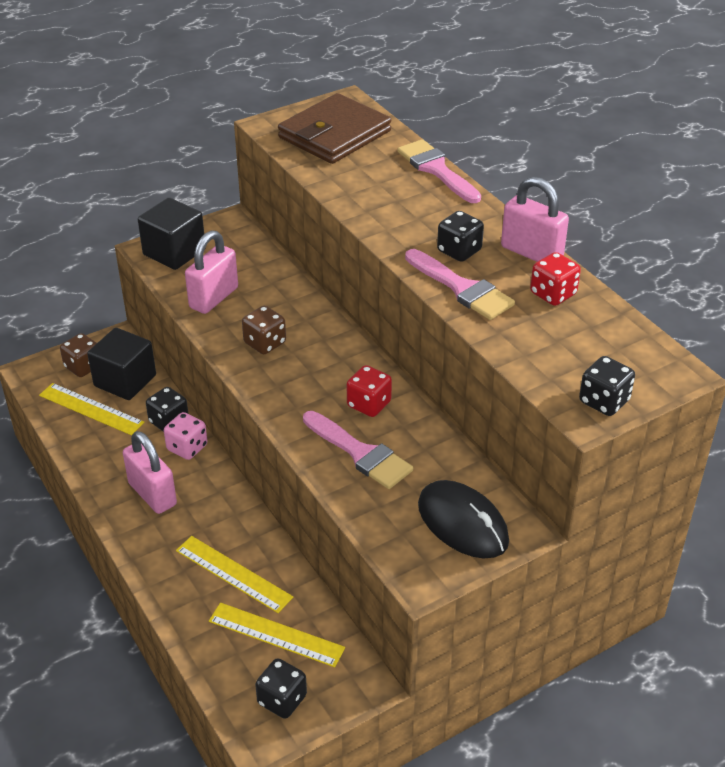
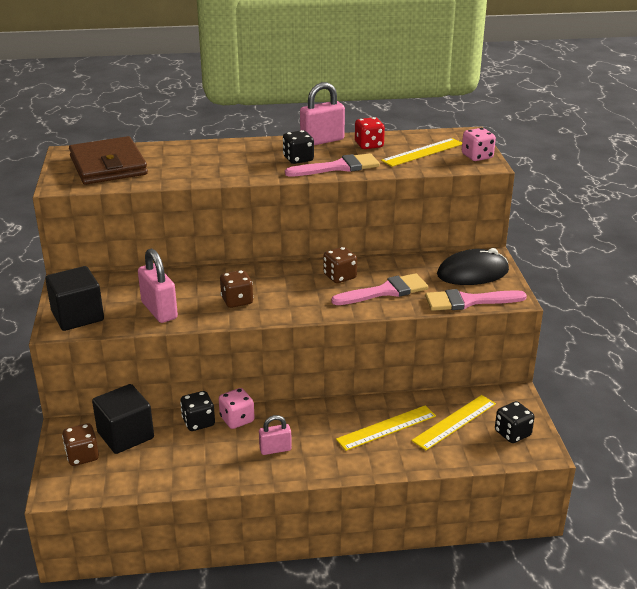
camera: 65 degrees left, 10 degrees down
yellow ruler [39,383,144,435] -> yellow ruler moved to [381,138,462,167]
pink padlock [123,431,177,514] -> pink padlock [259,415,292,455], size x0.60
red dice [347,365,392,417] -> brown dice [323,247,357,283]
pink brush [397,139,481,203] -> pink brush moved to [425,289,527,311]
black dice [579,356,635,416] -> pink dice [462,128,496,161]

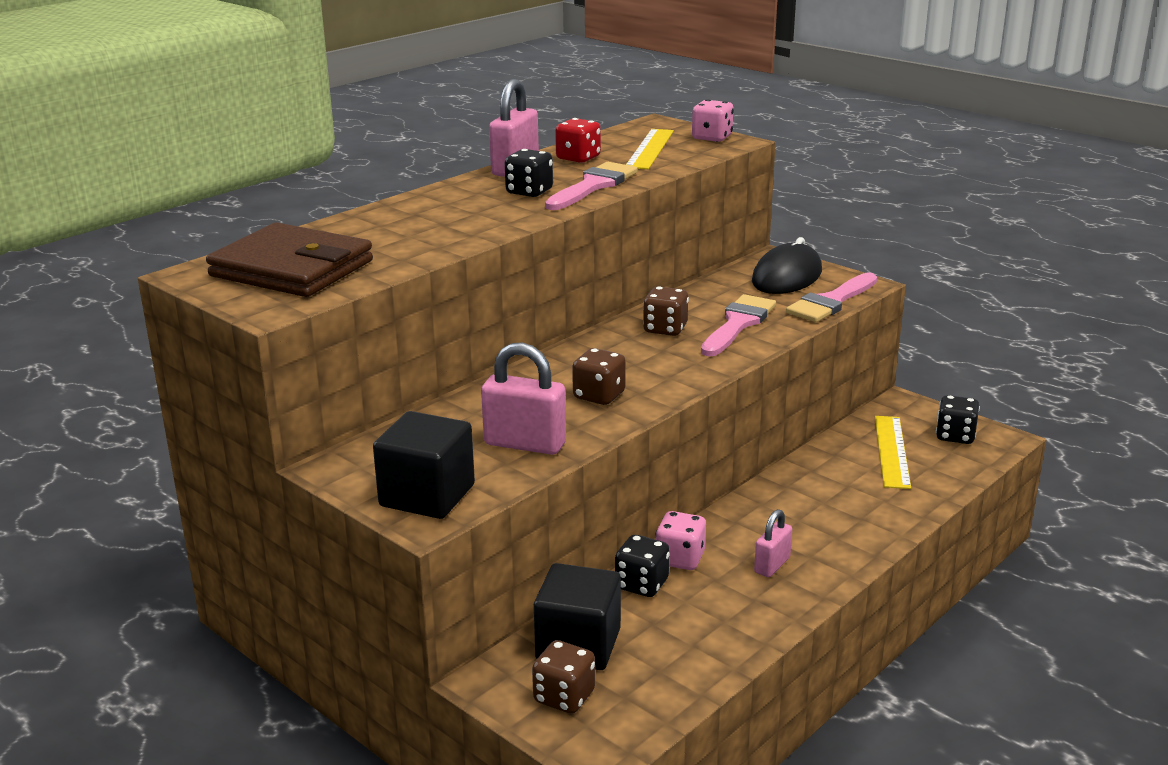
camera: 40 degrees left, 5 degrees down
yellow ruler [336,405,436,451] -> none

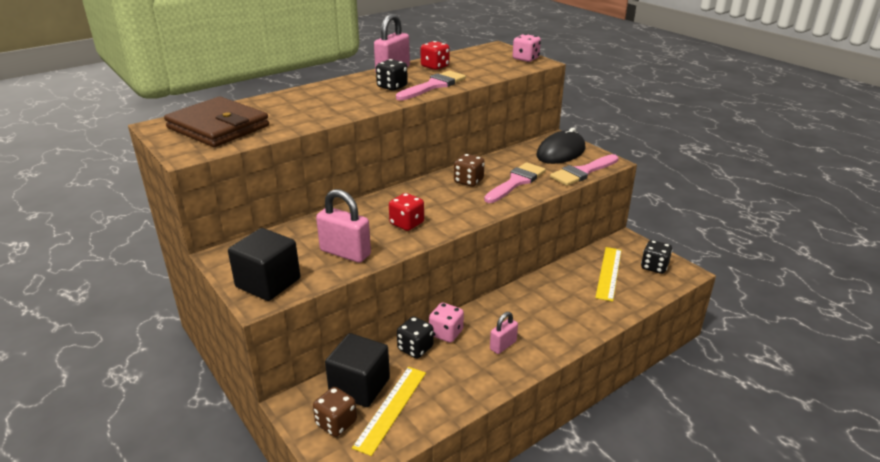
camera: 10 degrees right, 5 degrees up
brown dice [572,348,626,405] -> red dice [389,193,424,231]
yellow ruler [626,129,674,169] -> yellow ruler moved to [352,367,426,456]

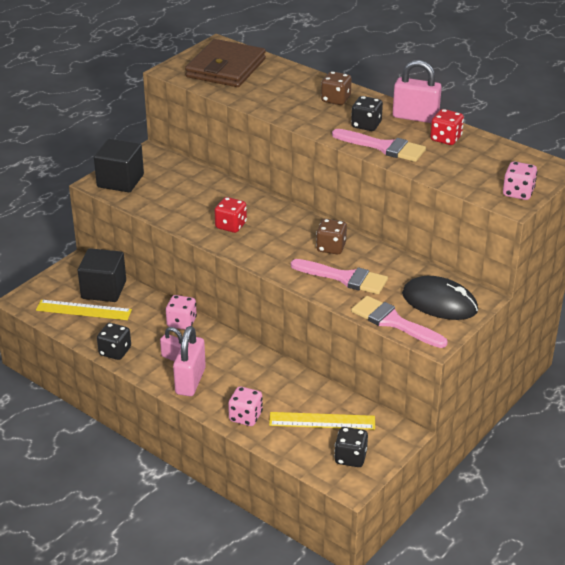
camera: 75 degrees right, 5 degrees up
brown dice [313,387,357,437] -> brown dice moved to [321,71,352,105]
pink padlock [316,189,371,263] -> pink padlock moved to [173,326,206,396]
black dice [397,316,434,359] -> black dice moved to [97,323,131,360]
none -> pink dice [228,386,263,426]

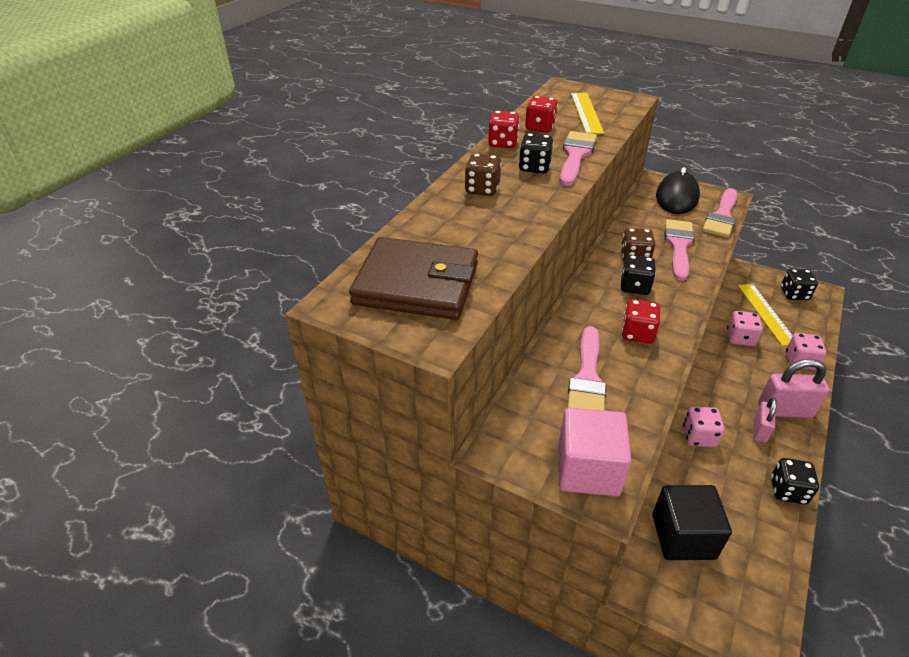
camera: 100 degrees left, 5 degrees up
yellow ruler [36,300,132,320] -> yellow ruler moved to [571,93,604,134]
black cube [94,139,144,192] -> pink cube [558,407,631,496]
pink padlock [393,60,442,123] -> red dice [488,111,520,148]
pink dice [503,161,537,200] -> pink dice moved to [727,311,763,346]
none -> pink brush [567,326,606,410]
none -> black dice [621,255,656,295]

